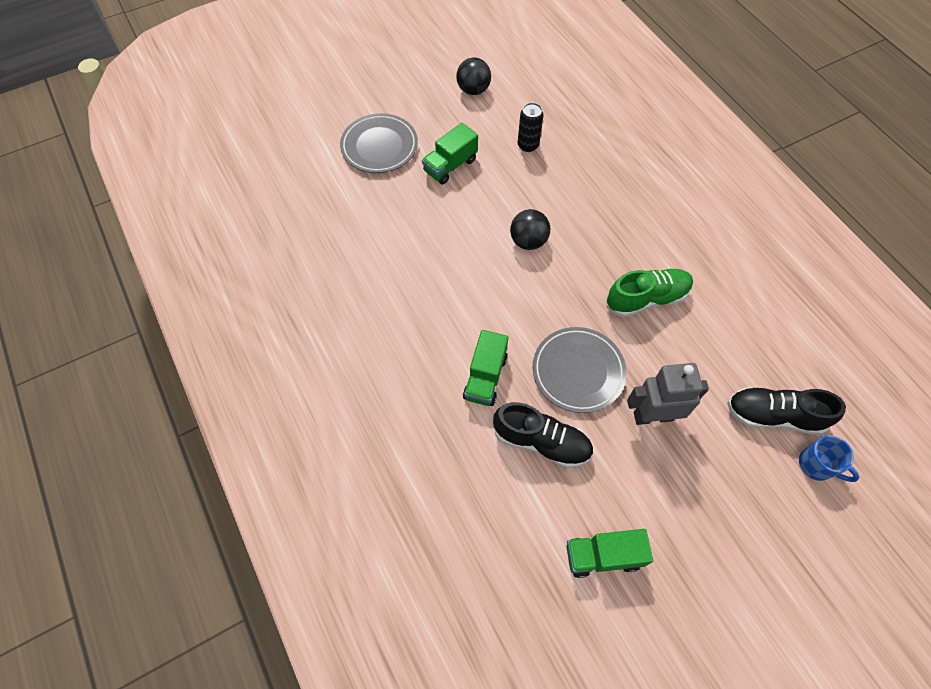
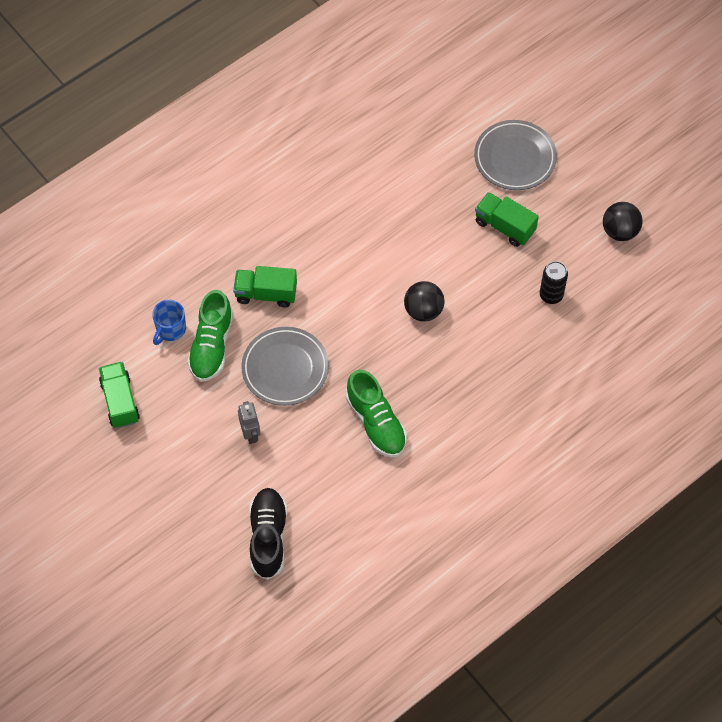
camera: 80 degrees right, 0 degrees up
black shoe [493,402,593,468] -> green shoe [187,290,233,382]
grey robot [627,363,709,425] -> grey robot [238,401,260,444], size x0.60
blue mug [799,435,859,482] -> blue mug moved to [152,300,186,345]

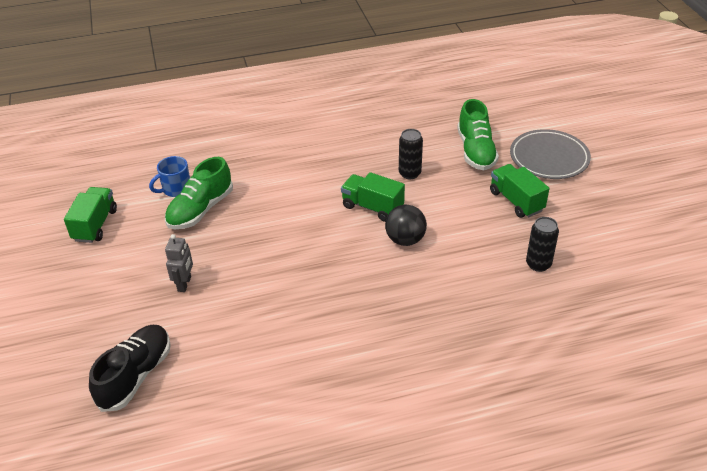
camera: 25 degrees right, 20 degrees down
green truck [233,266,297,307] -> green truck moved to [341,172,405,222]
grey plate [241,327,329,406] -> none
green shoe [346,370,407,457] -> green shoe moved to [457,99,499,170]
black ball [603,202,643,241] -> none
none -> black can [399,129,423,179]

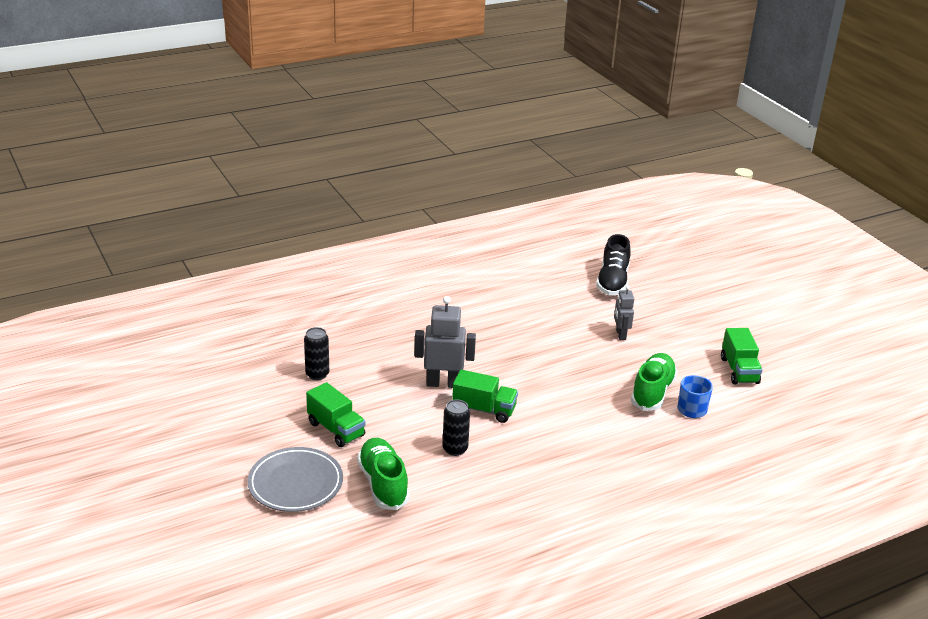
camera: 165 degrees right, 10 degrees down
black ball [385,205,427,246] -> grey robot [415,296,476,388]

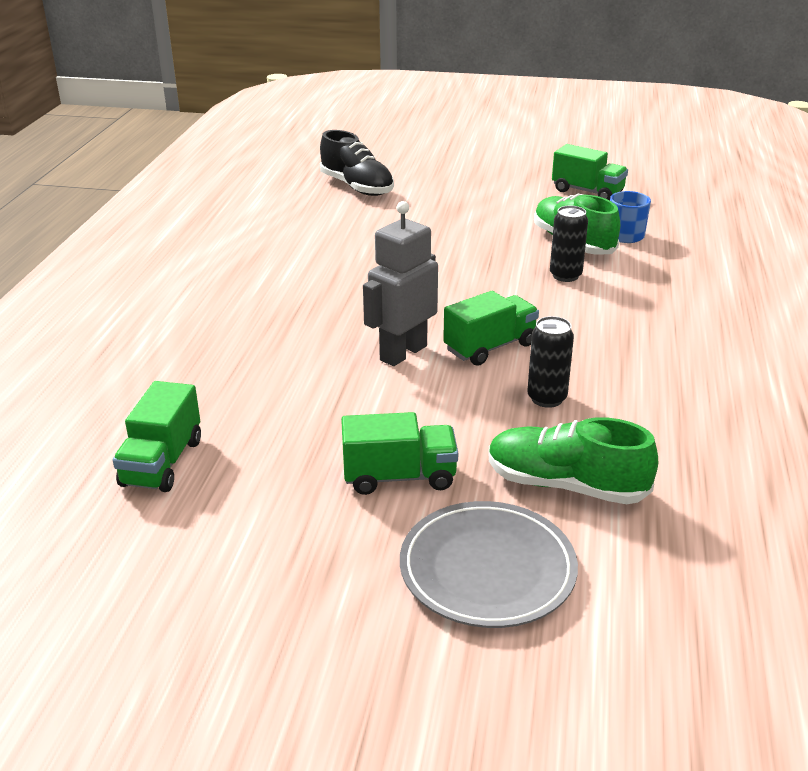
camera: 50 degrees left, 0 degrees up
black can [304,327,329,380] -> black can moved to [550,206,588,282]
grey robot [614,285,634,340] -> none
none -> green truck [113,381,201,492]

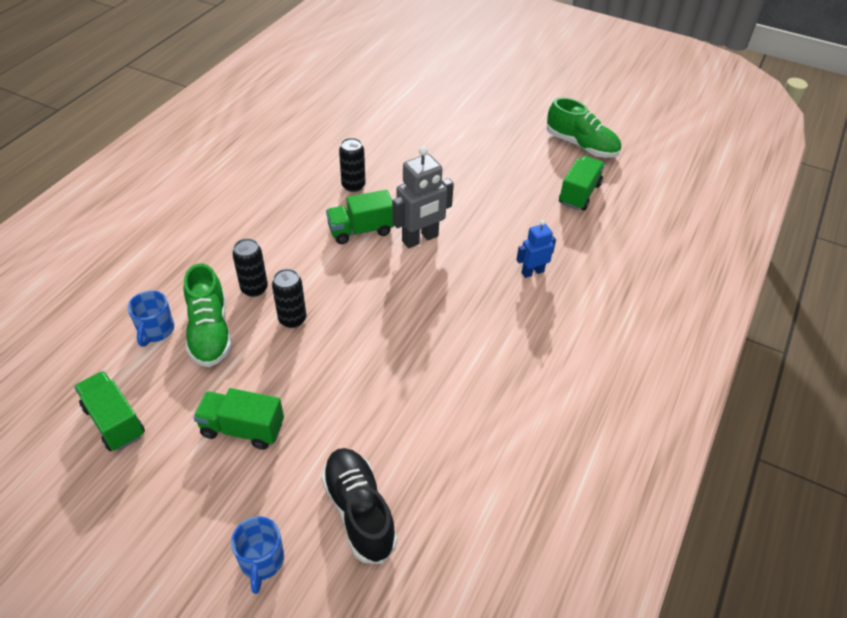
camera: 165 degrees left, 15 degrees up
green truck [341,412,458,495] -> green truck moved to [193,388,284,450]
grey plate [400,501,578,628] -> none
green shoe [488,417,658,504] -> green shoe moved to [547,97,621,158]
none -> blue mug [231,516,284,594]
none -> black can [272,269,307,328]
none -> blue robot [516,220,556,278]

